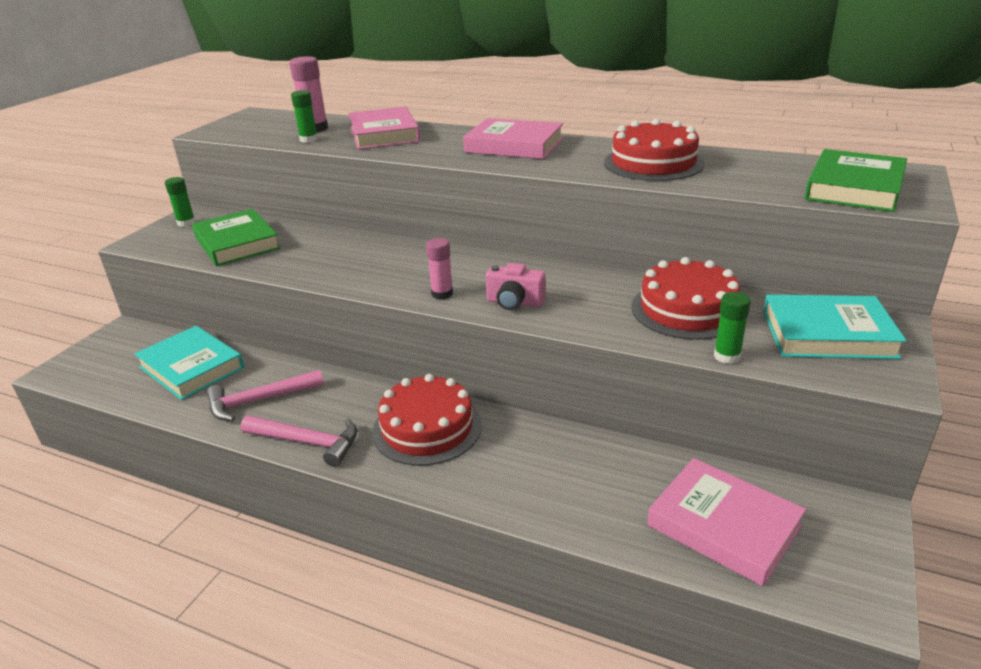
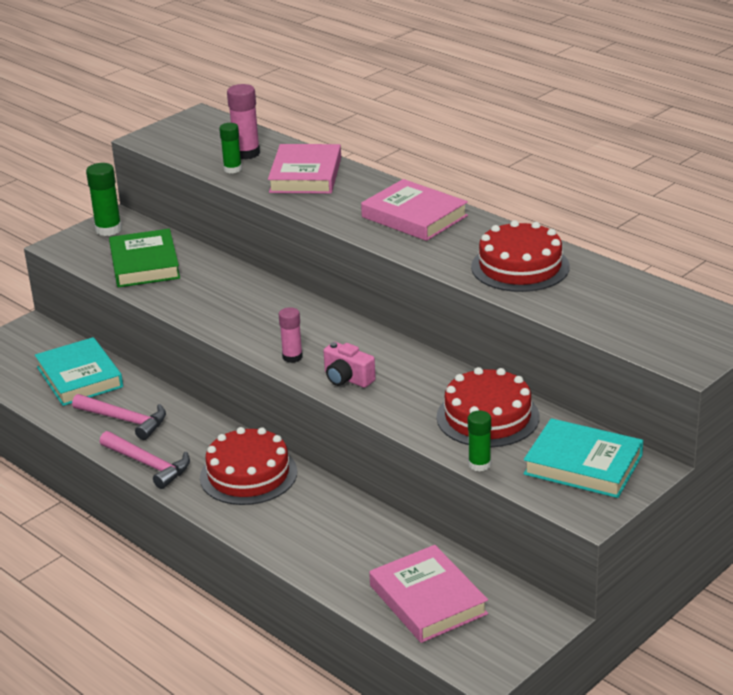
camera: 20 degrees right, 0 degrees up
green glue stick [165,177,195,227] -> green glue stick [86,163,122,236], size x1.50
pink hammer [206,370,324,421] -> pink hammer turned 150 degrees counterclockwise [72,394,166,440]
green book [805,149,907,212] -> none

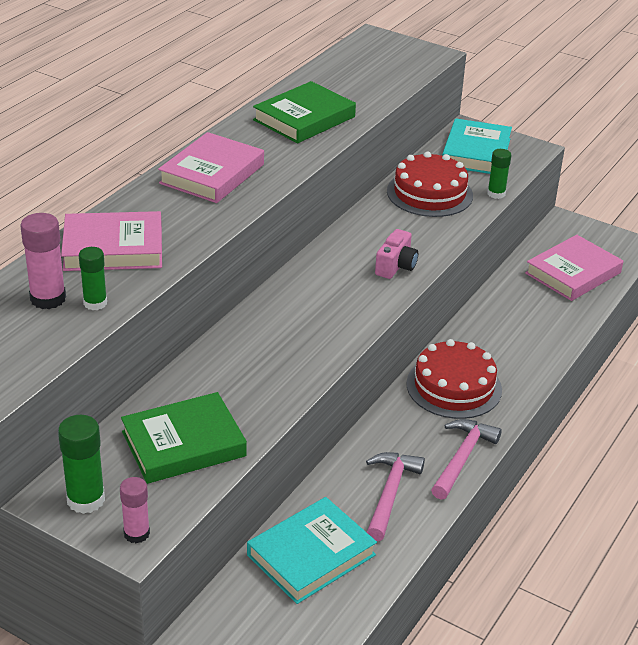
camera: 105 degrees left, 5 degrees up
pink glue stick [279,307,303,363] -> pink glue stick moved to [120,477,150,543]
red cake [471,220,570,292] -> green book [253,81,356,143]

